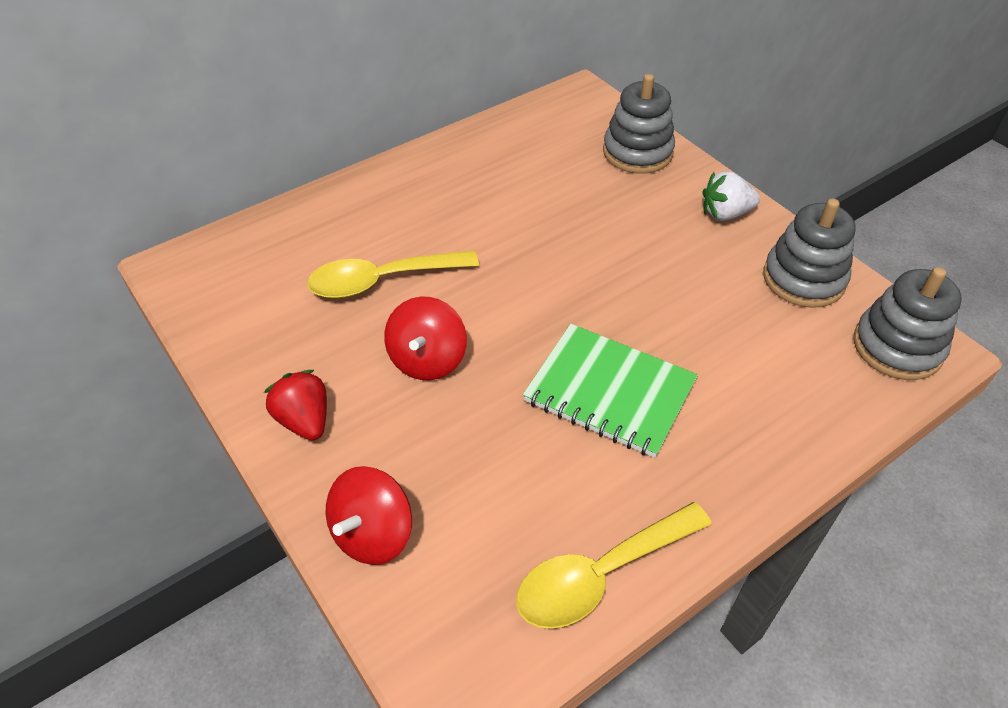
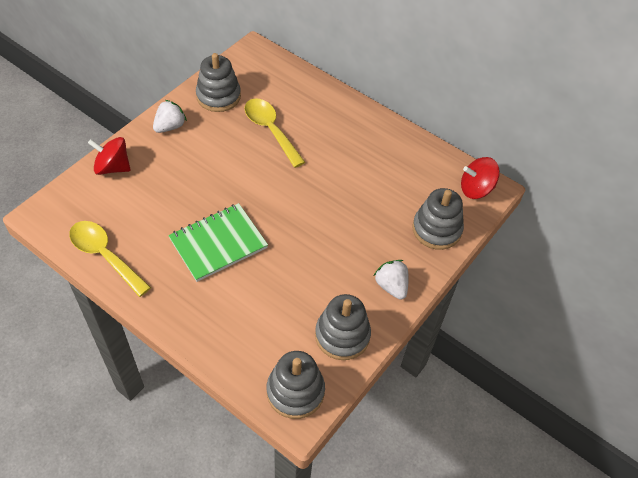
camera: 70 degrees right, 5 degrees up
red strawberry [264,370,327,440] -> white strawberry [153,100,187,133]
red spinning top [384,297,467,380] -> red spinning top moved to [461,157,500,199]
green notebook [523,324,698,458] -> green notebook turned 45 degrees clockwise [168,203,268,282]
none -> grey stacking toy [196,53,241,112]

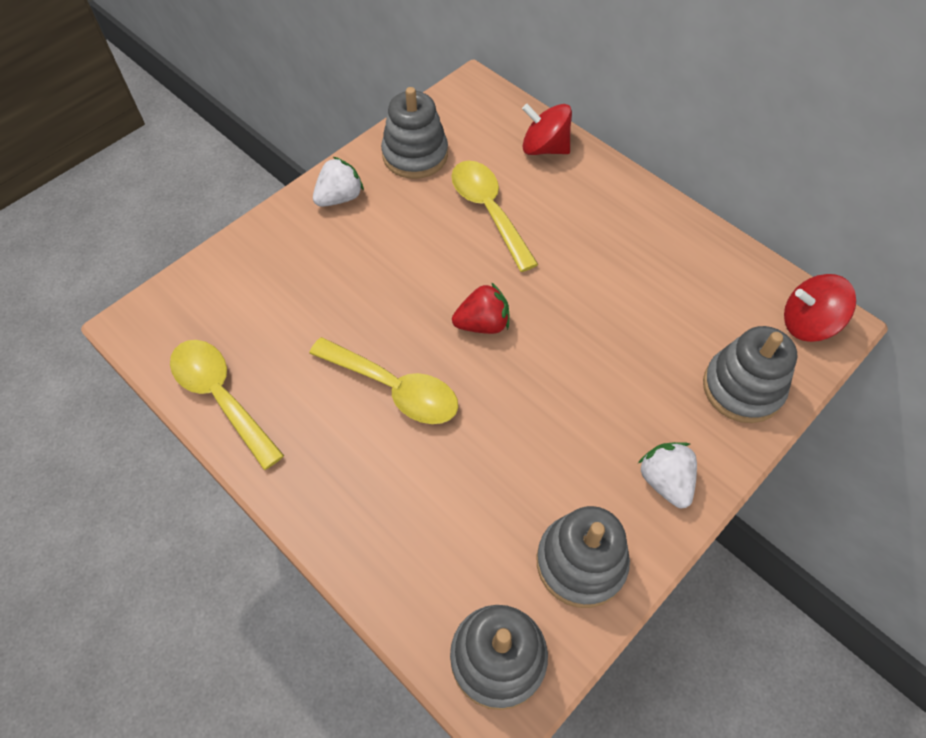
camera: 10 degrees right, 5 degrees up
red spinning top [88,137,131,175] -> red spinning top moved to [522,104,572,155]
green notebook [168,203,268,282] -> yellow spoon [309,337,458,424]
none -> red strawberry [452,282,509,334]

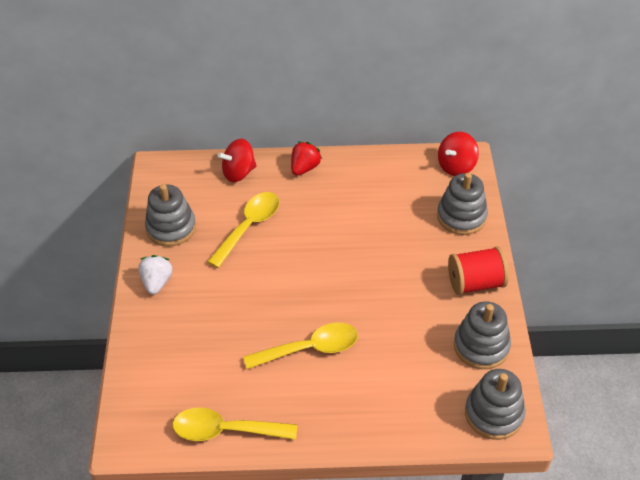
camera: 45 degrees left, 10 degrees down
yellow spoon [452,161,538,272] -> yellow spoon turned 105 degrees clockwise [207,192,279,268]
red strawberry [452,282,509,334] -> red strawberry moved to [291,141,322,176]
white strawberry [638,442,697,508] -> red spool [448,247,509,295]

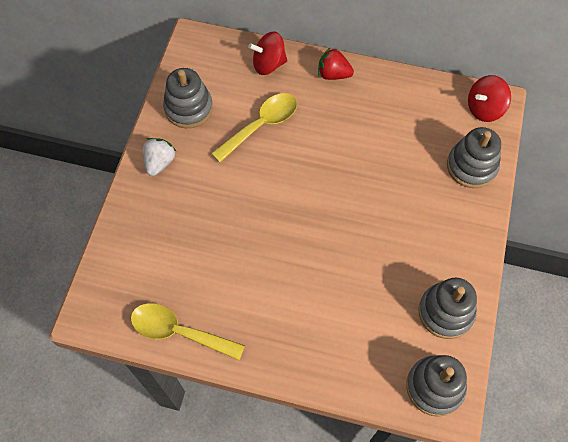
camera: 15 degrees right, 15 degrees up
yellow spoon [243,323,358,369] -> none
red strawberry [291,141,322,176] -> red strawberry turned 120 degrees counterclockwise [318,47,354,80]
red spool [448,247,509,295] -> none

